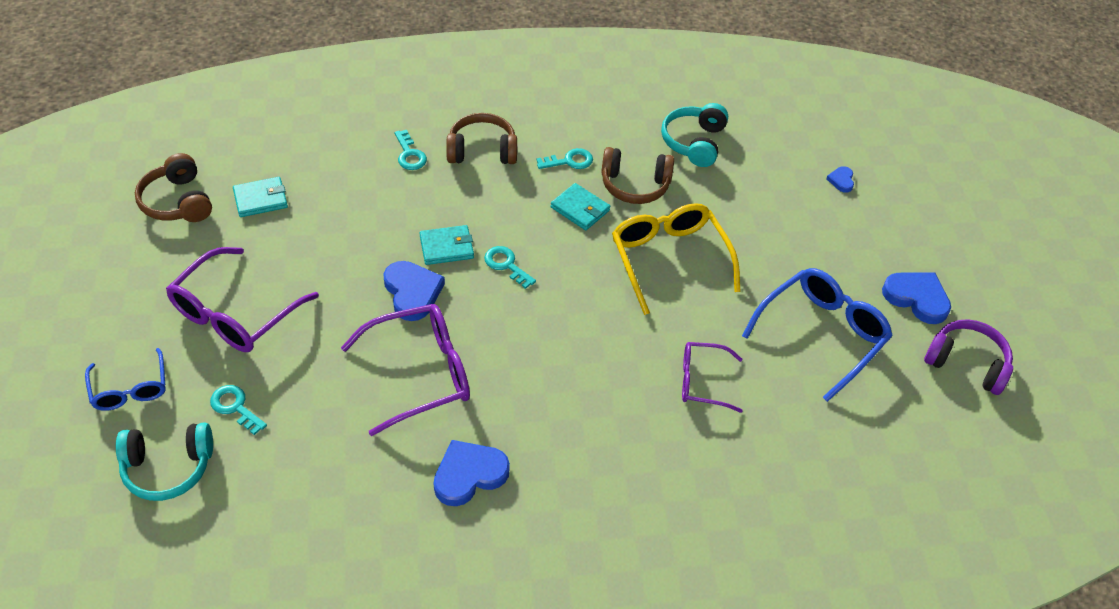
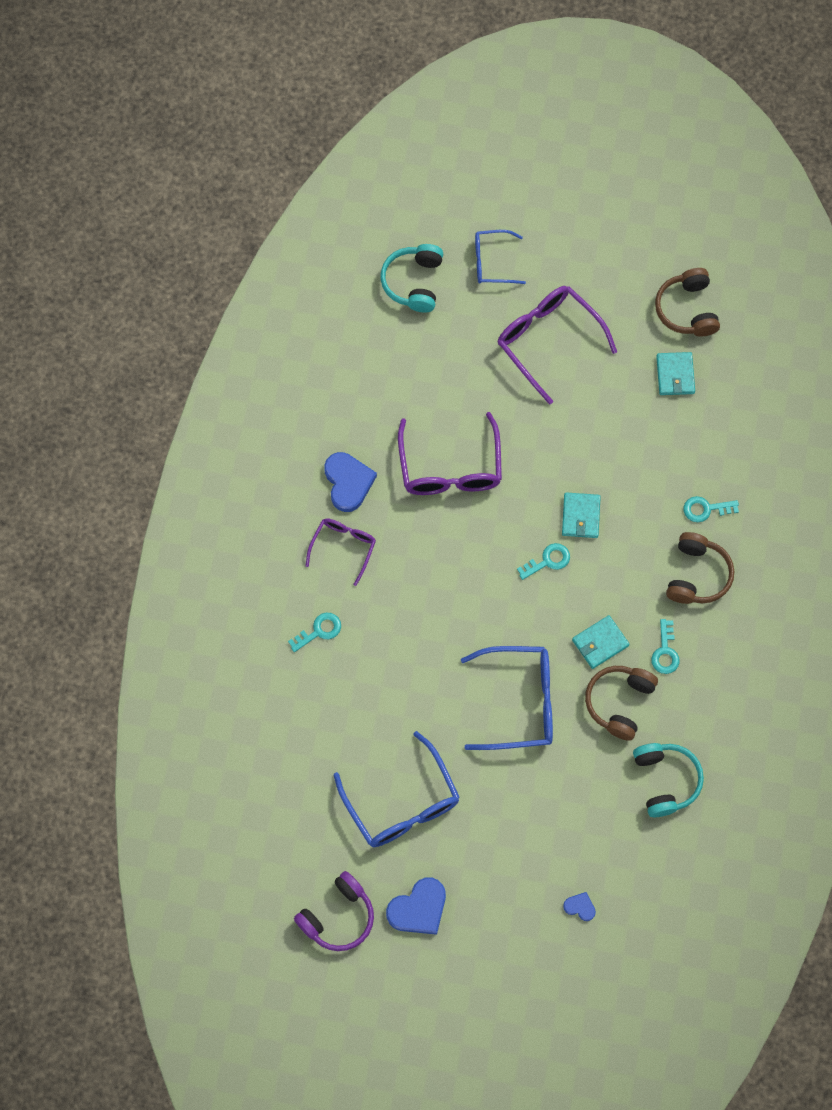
camera: 110 degrees right, 20 degrees up
brown headphones [135,153,212,222] -> brown headphones turned 90 degrees counterclockwise [655,268,720,337]
turquoise key [210,385,267,435] -> turquoise key moved to [288,613,341,652]
blue heart [383,261,445,321] -> none
yellow glasses [612,203,741,315] -> blue glasses [461,646,553,750]
turquoise headphones [661,103,728,167] -> turquoise headphones turned 45 degrees clockwise [633,743,704,817]
purple glasses [682,342,742,413] -> purple glasses moved to [306,518,376,586]

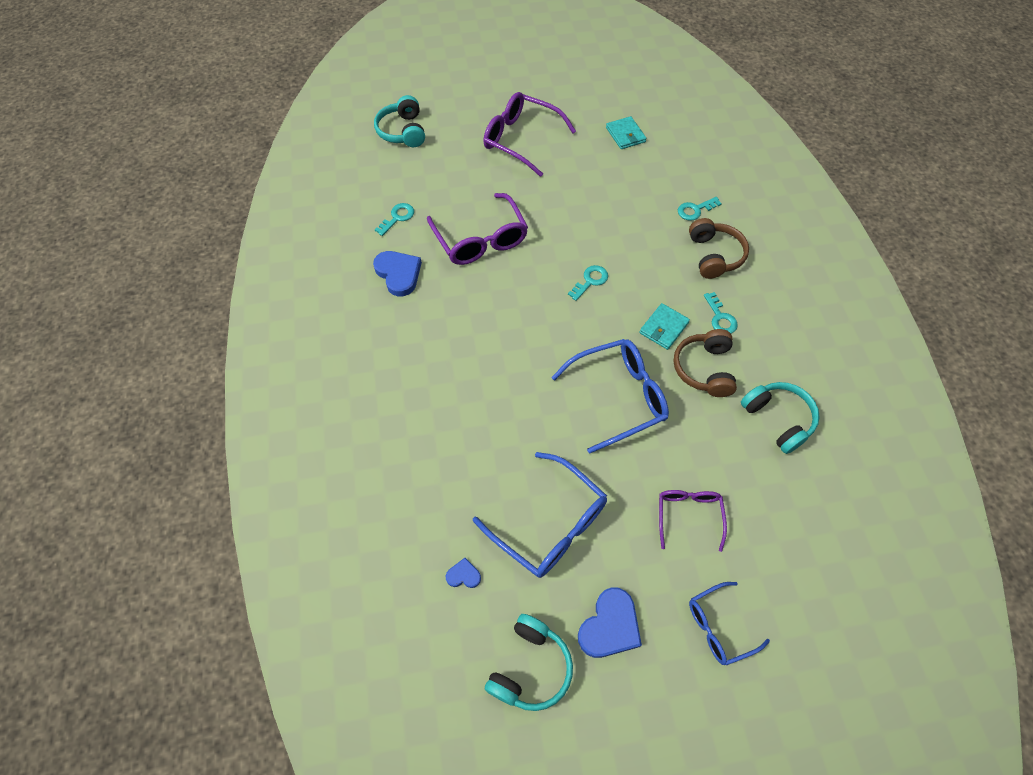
camera: 20 degrees left, 10 degrees down
turquoise key [288,613,341,652] -> turquoise key moved to [375,203,414,236]
purple headphones [294,871,374,951] -> turquoise headphones [485,614,573,711]
purple glasses [306,518,376,586] -> purple glasses moved to [659,490,727,552]
blue glasses [475,230,526,284] -> blue glasses moved to [689,582,770,665]
turquoise wallet [562,492,601,538] -> none
blue heart [563,892,596,921] -> blue heart moved to [446,558,481,588]
brown headphones [655,268,720,337] -> none

